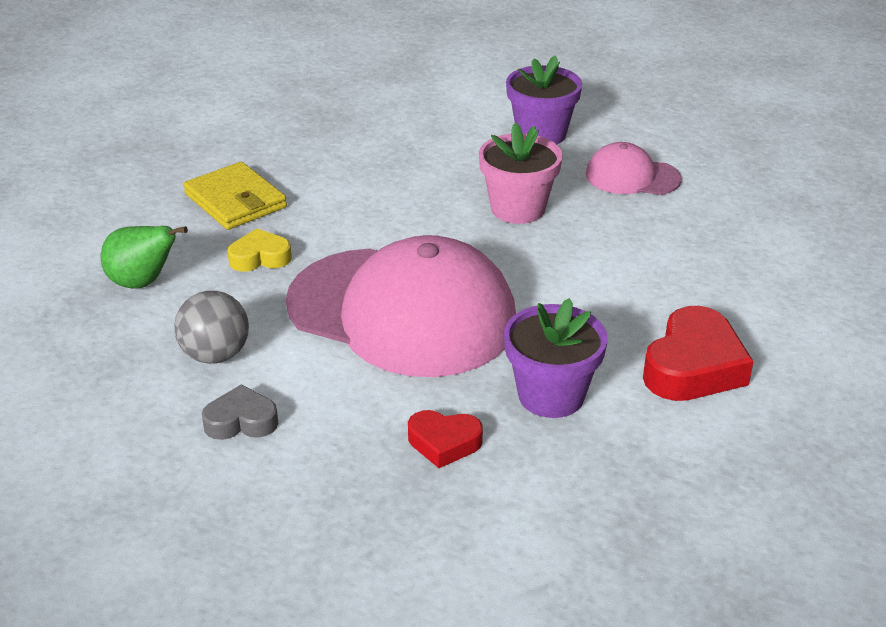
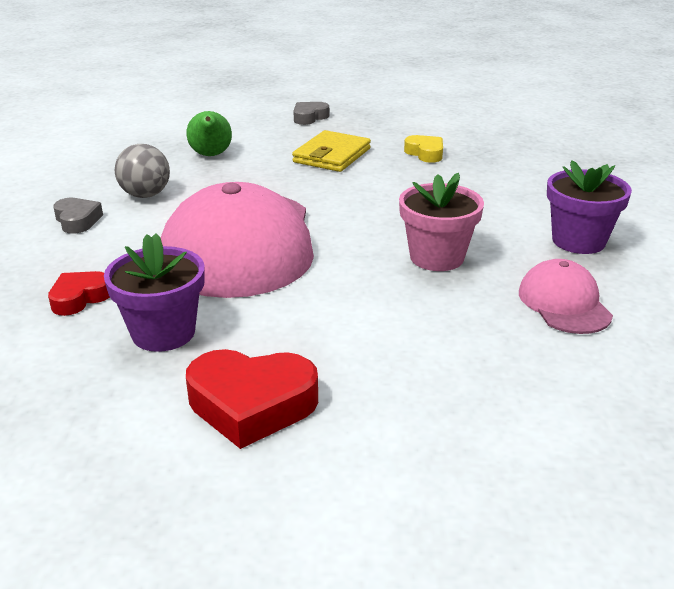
camera: 65 degrees right, 5 degrees down
yellow heart [227,228,292,272] -> yellow heart moved to [404,135,443,163]
red heart [408,410,483,468] -> red heart turned 60 degrees clockwise [48,271,110,316]
none -> grey heart [293,102,329,125]

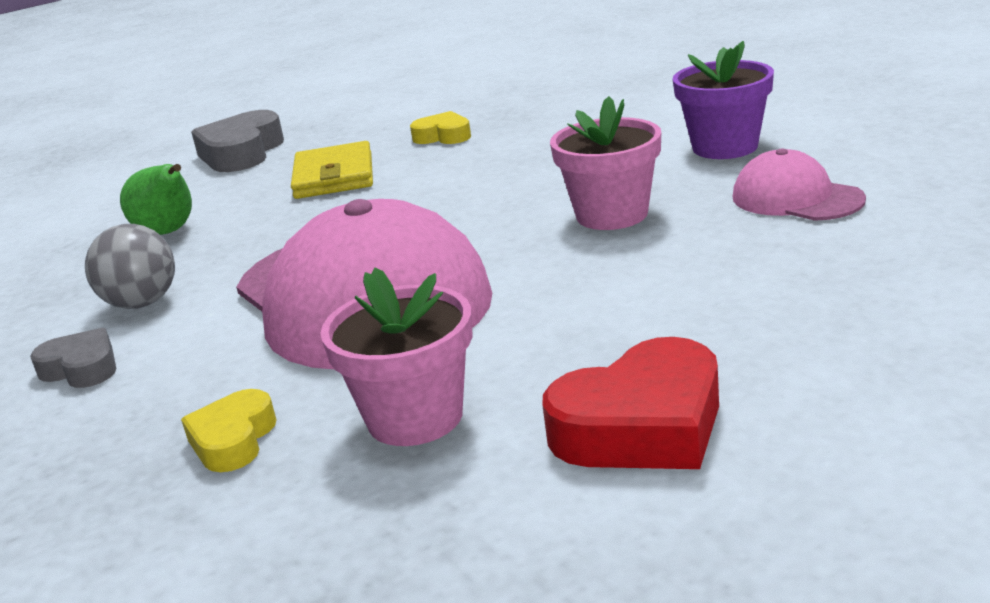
camera: 30 degrees left, 5 degrees down
red heart [48,271,110,316] -> yellow heart [181,389,276,472]
purple flower pot [104,233,205,352] -> pink flower pot [320,267,472,446]
grey heart [293,102,329,125] -> grey heart [191,110,284,172], size x1.71

